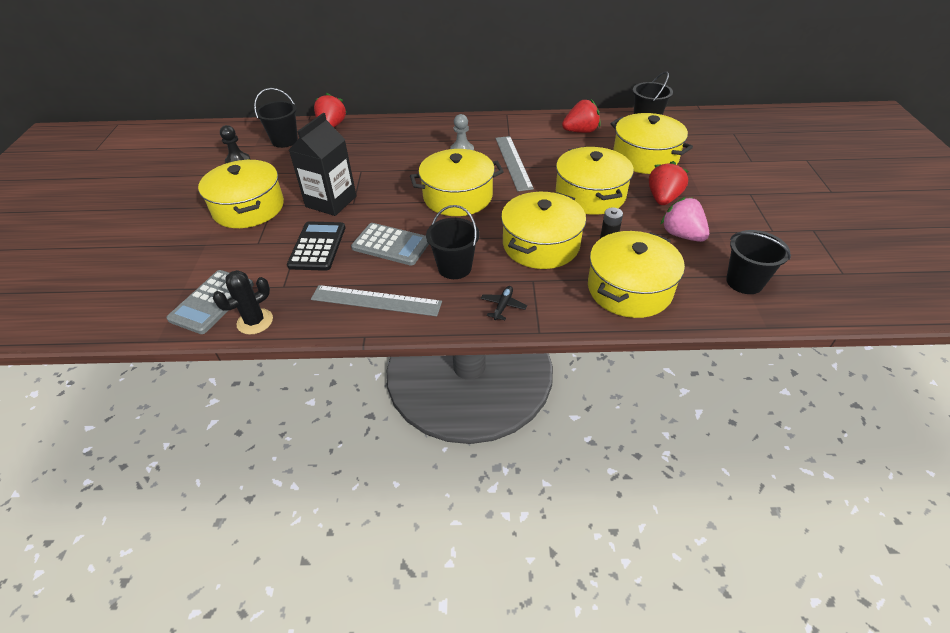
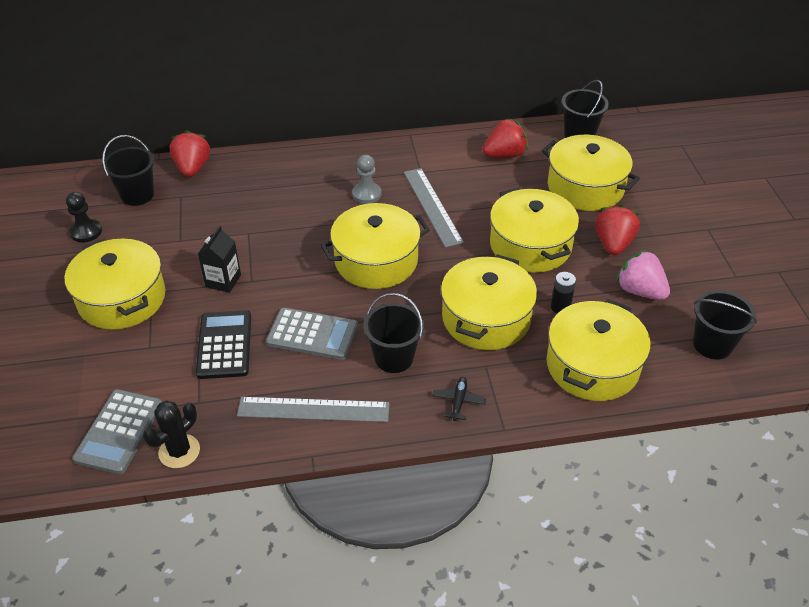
camera: 10 degrees left, 0 degrees up
black carton [289,113,356,216] -> black carton [198,226,241,293], size x0.60

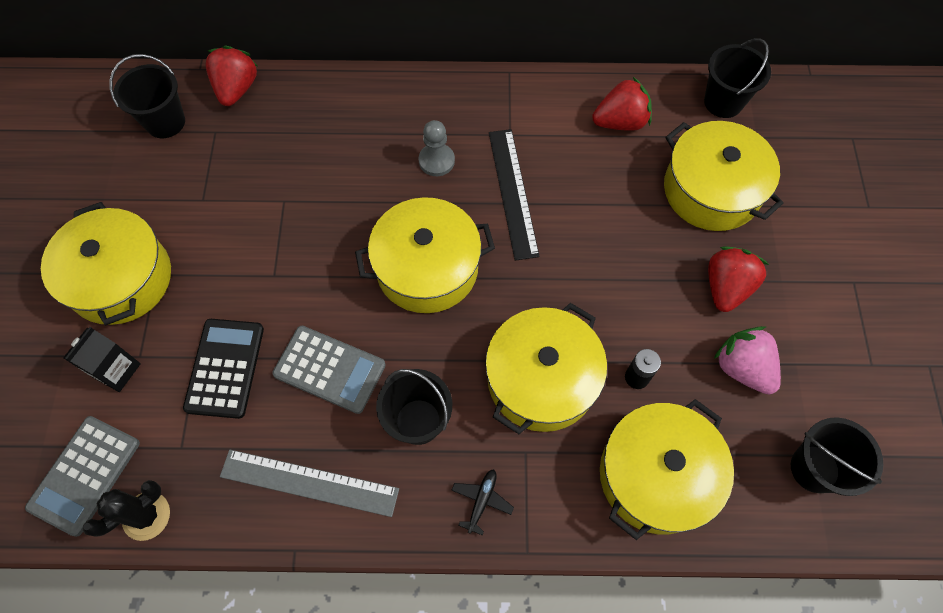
camera: 10 degrees right, 20 degrees up
black pawn [66,192,102,243] -> none
black carton [198,226,241,293] -> black carton moved to [63,327,141,392]
grey ruler [404,168,464,248] -> black ruler [489,129,540,261]
yellow pot [490,187,579,273] -> none

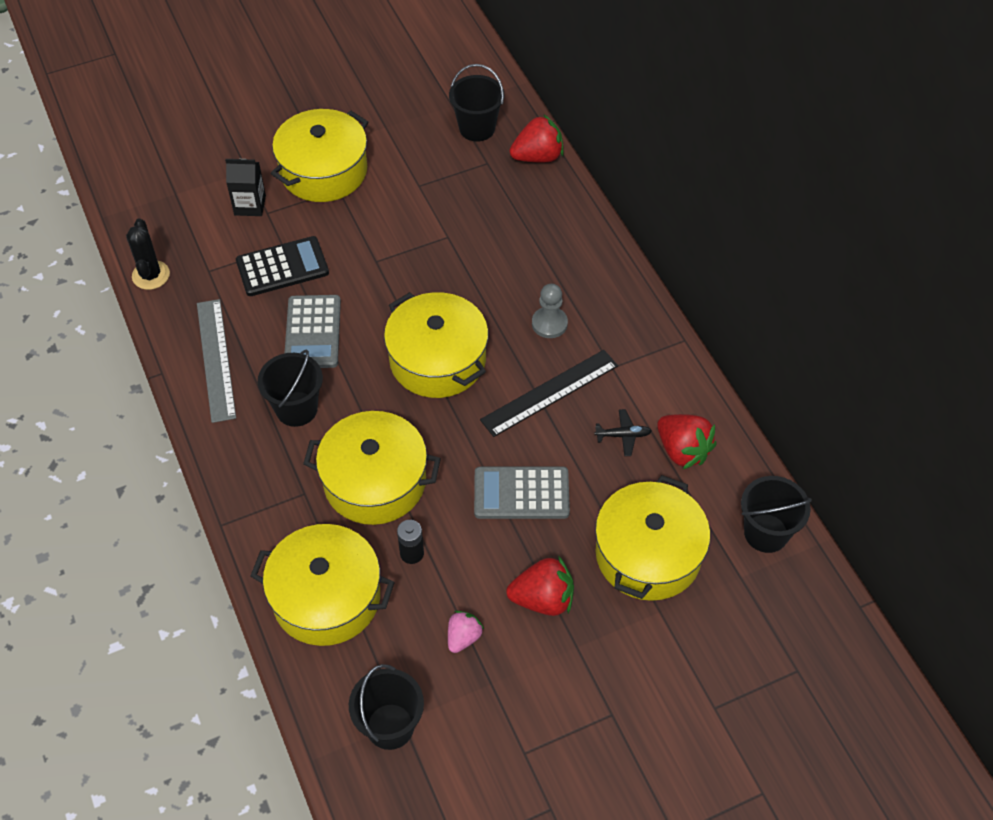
camera: 65 degrees right, 10 degrees down
grey calculator [25,416,140,537] -> grey calculator moved to [474,467,570,519]
black cactus [83,480,170,541] -> black cactus turned 60 degrees clockwise [126,218,170,290]
black plane [451,469,514,535] -> black plane moved to [594,409,652,456]
pink strawberry [714,326,781,394] -> pink strawberry [448,611,484,653], size x0.61

